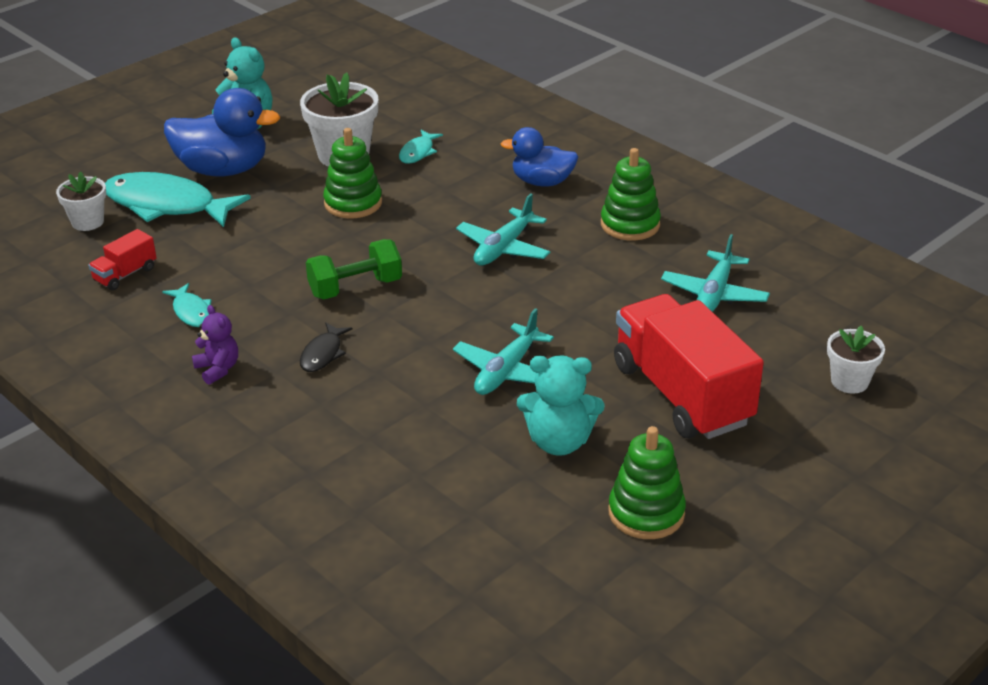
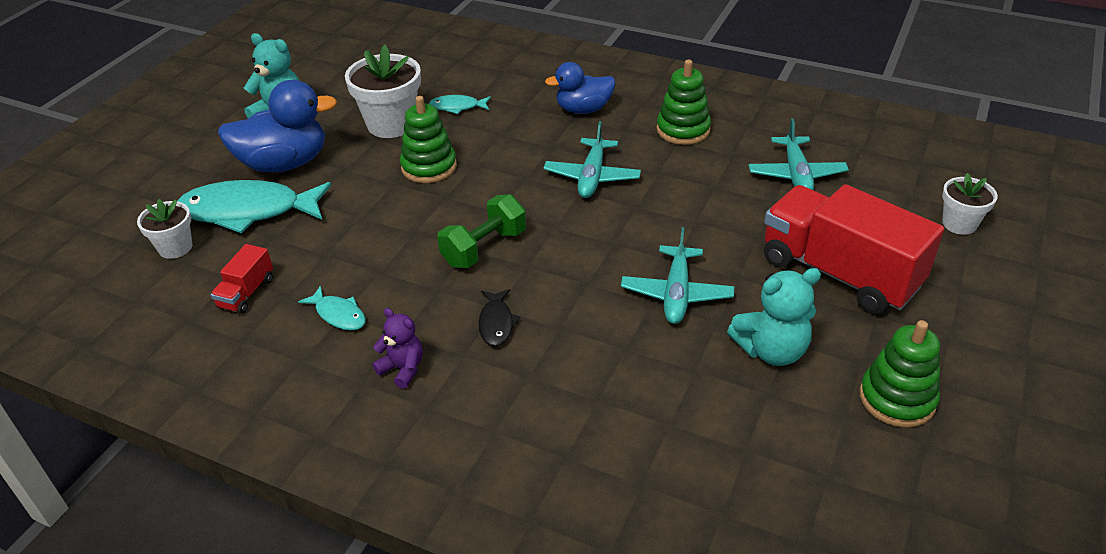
camera: 20 degrees left, 5 degrees up
turquoise fish [399,130,443,164] -> turquoise fish turned 90 degrees clockwise [429,95,491,114]

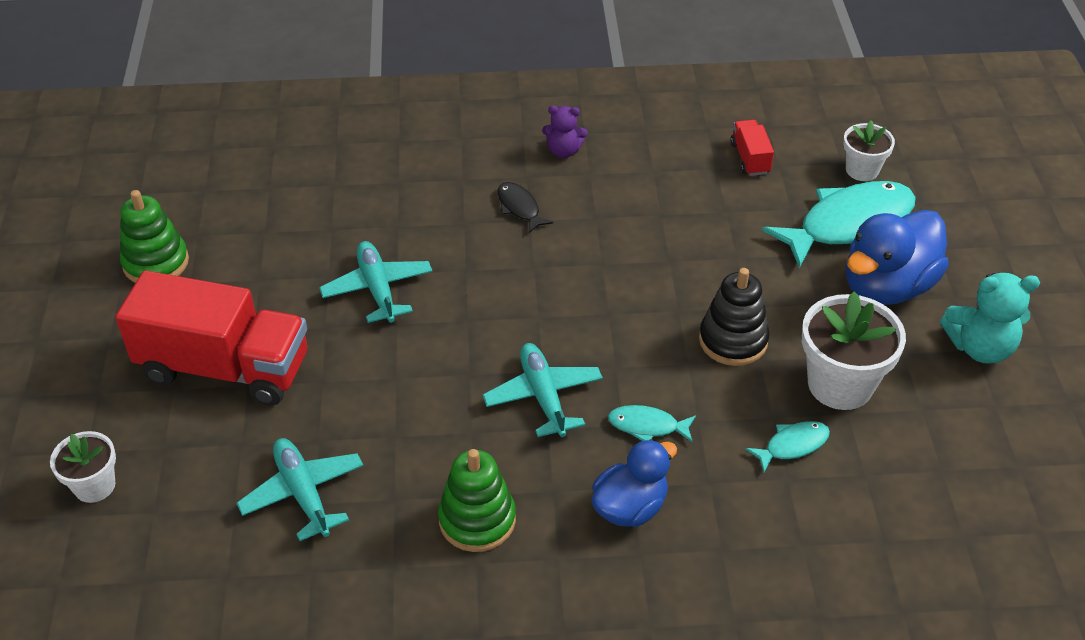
camera: 150 degrees right, 5 degrees up
turquoise fish [298,286,366,330] -> turquoise fish moved to [608,405,696,442]
green stacking toy [400,96,457,183] -> black stacking toy [699,268,770,366]
green dumbbell [437,194,526,268] -> none
turquoise teddy bear [727,268,821,366] -> none

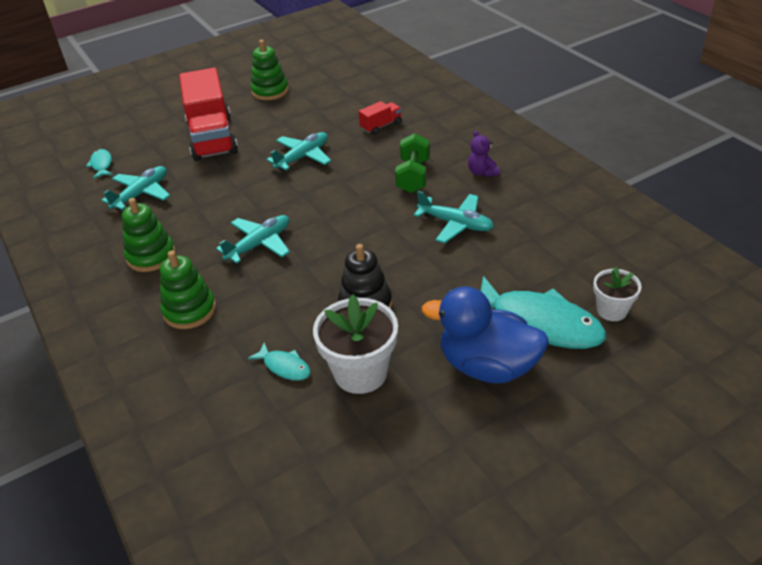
camera: 65 degrees right, 5 degrees down
white flower pot [50,431,116,503] -> none
black fish [498,182,553,233] -> green dumbbell [395,133,429,193]
blue duck [592,439,677,527] -> green stacking toy [160,251,216,329]
turquoise fish [608,405,696,442] -> turquoise fish moved to [86,149,113,179]
red truck [730,120,774,176] -> red truck moved to [358,101,402,135]
turquoise teddy bear [940,273,1040,364] -> none
none -> turquoise plane [414,191,494,243]

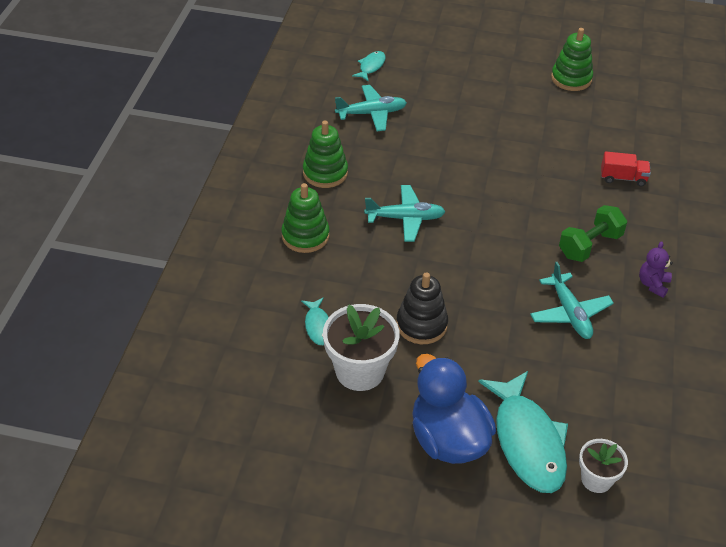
camera: 40 degrees right, 5 degrees up
red truck [179,68,238,161] -> none
turquoise plane [266,132,331,171] -> none

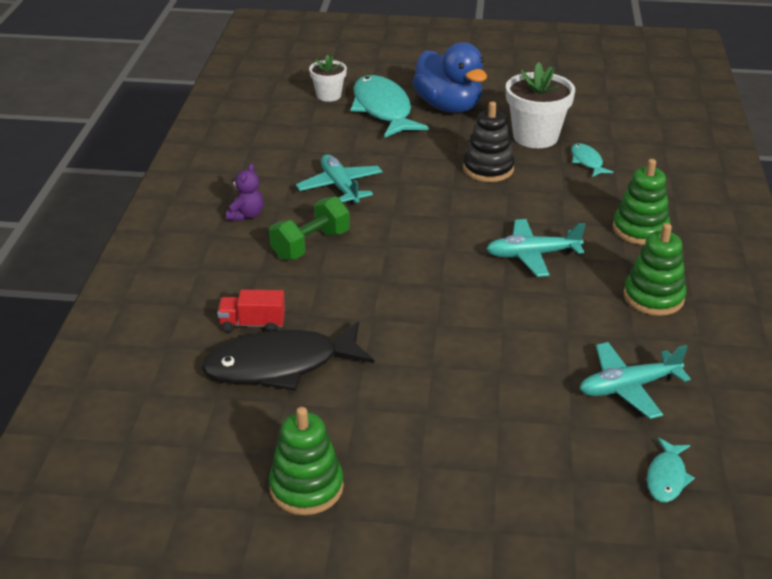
camera: 175 degrees right, 10 degrees down
none -> black fish [201,321,374,391]

